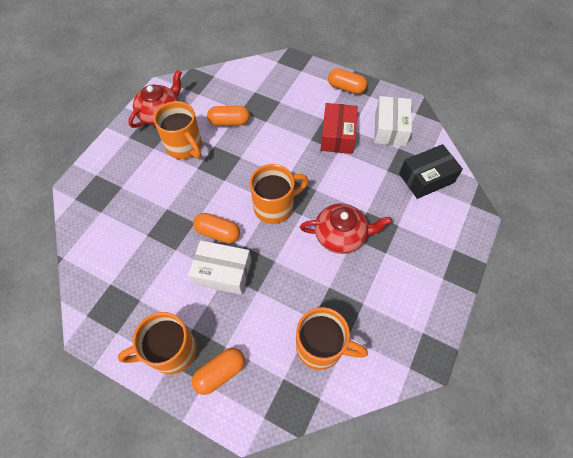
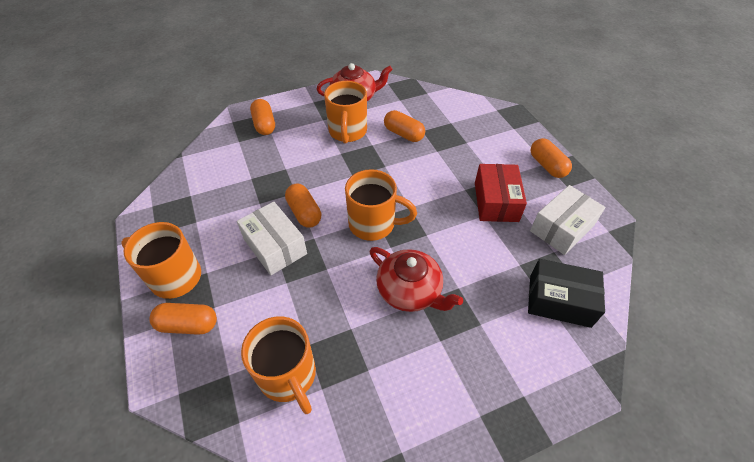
camera: 40 degrees right, 10 degrees down
red box [321,103,358,154] -> red box turned 45 degrees counterclockwise [475,164,527,222]
none -> orange capsule [250,99,275,135]

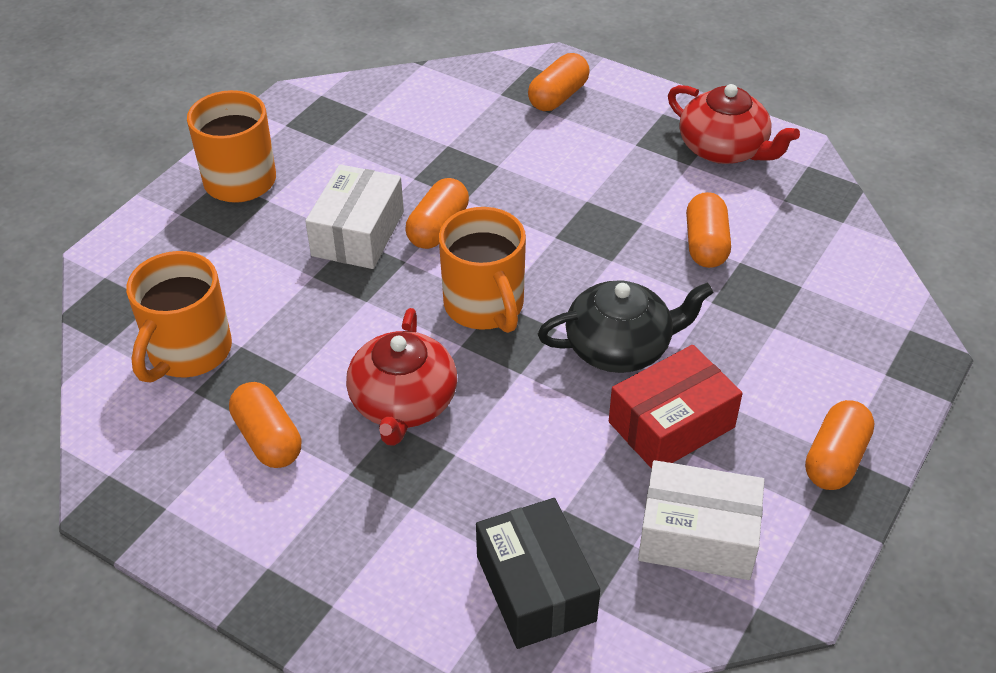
camera: 55 degrees right, 5 degrees down
orange capsule [149,303,217,335] -> orange capsule moved to [229,382,301,468]
orange mug [324,81,367,144] -> none
none -> black teapot [538,280,713,373]

